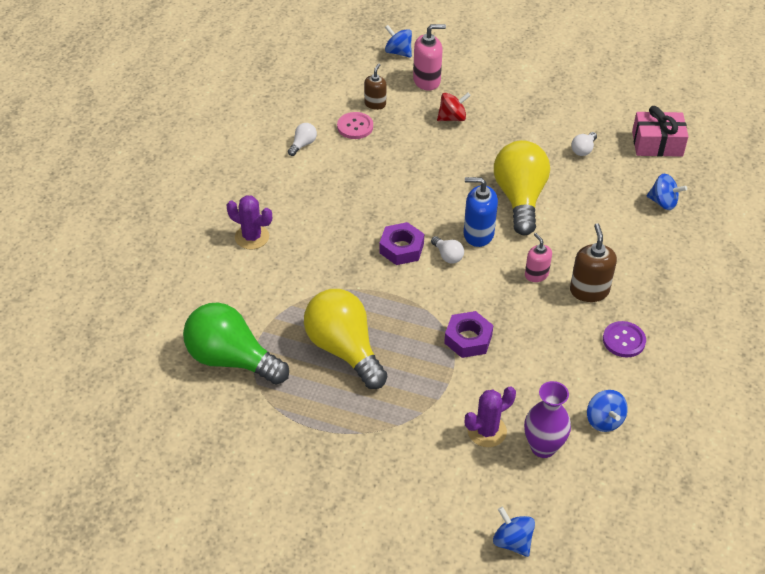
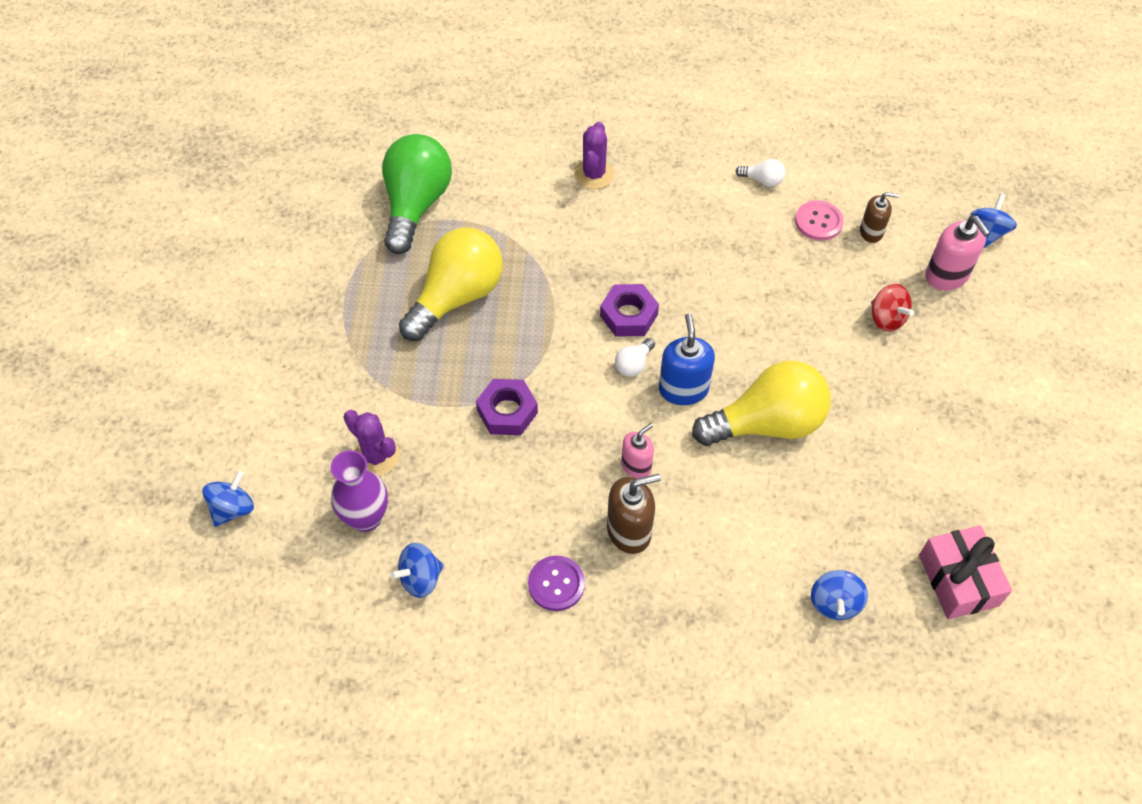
camera: 75 degrees right, 10 degrees up
white light bulb [571,132,597,156] -> none

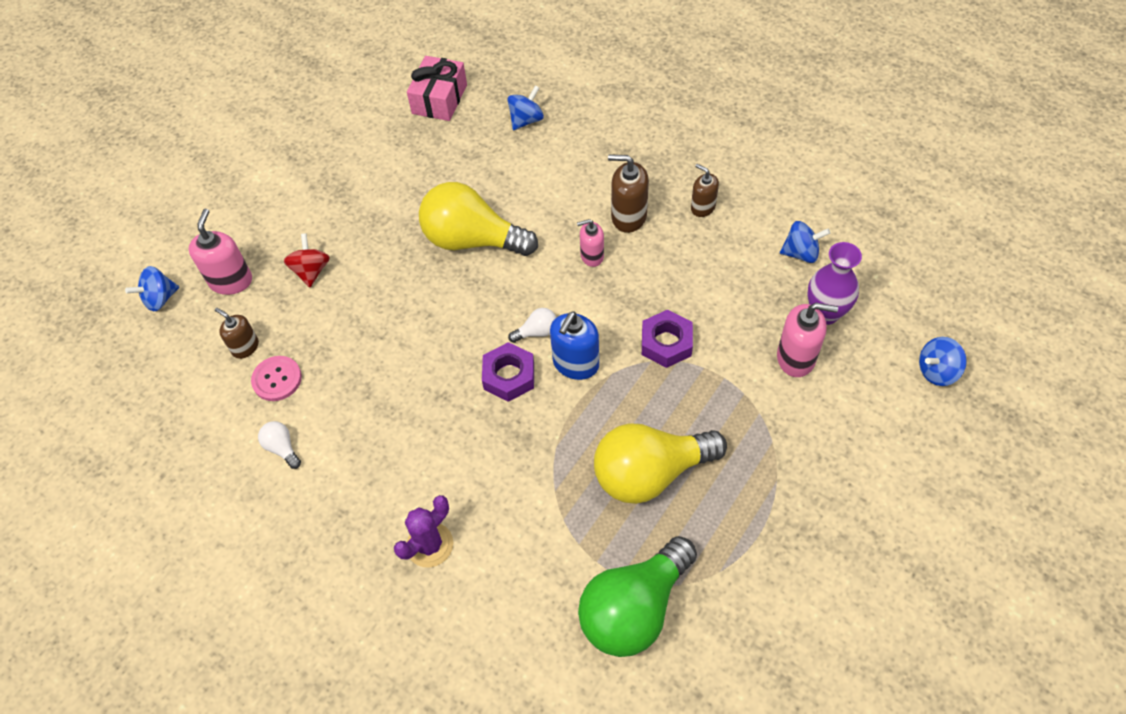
camera: 145 degrees left, 0 degrees up
purple cactus [343,410,400,476] -> pink soap dispenser [777,303,838,377]
purple button [528,556,585,611] -> brown soap dispenser [691,164,719,217]
blue soap dispenser [659,313,715,405] -> blue soap dispenser moved to [550,311,599,380]

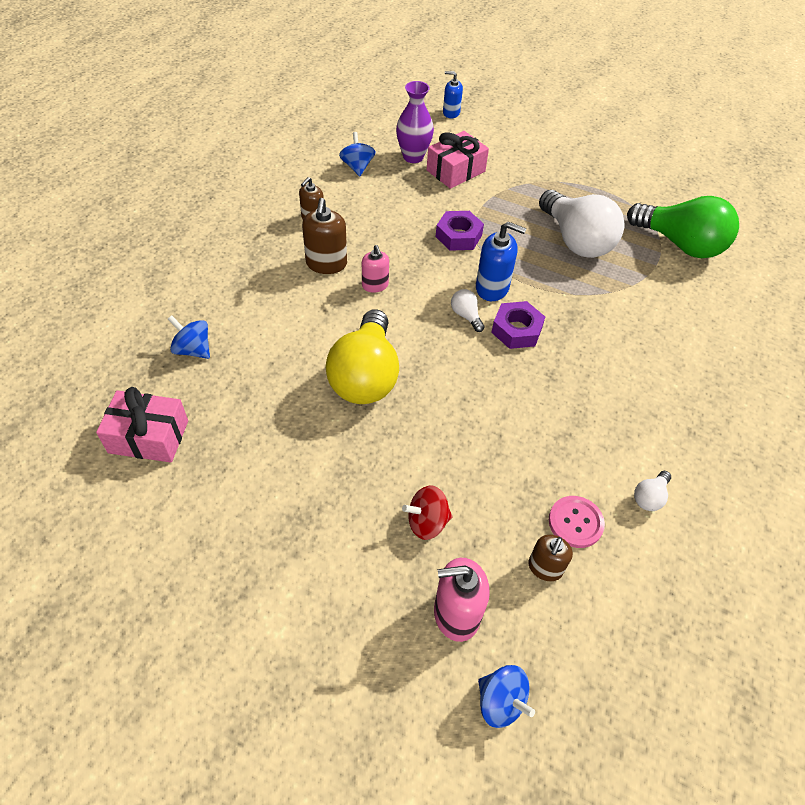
camera: 105 degrees left, 5 degrees down
purple cactus [394,495,453,568] -> none
yellow light bulb [594,424,727,504] -> white light bulb [539,190,625,258]
pink soap dispenser [777,303,838,377] -> pink gift [427,131,489,189]
blue spinning top [919,337,967,386] -> blue soap dispenser [443,71,463,118]

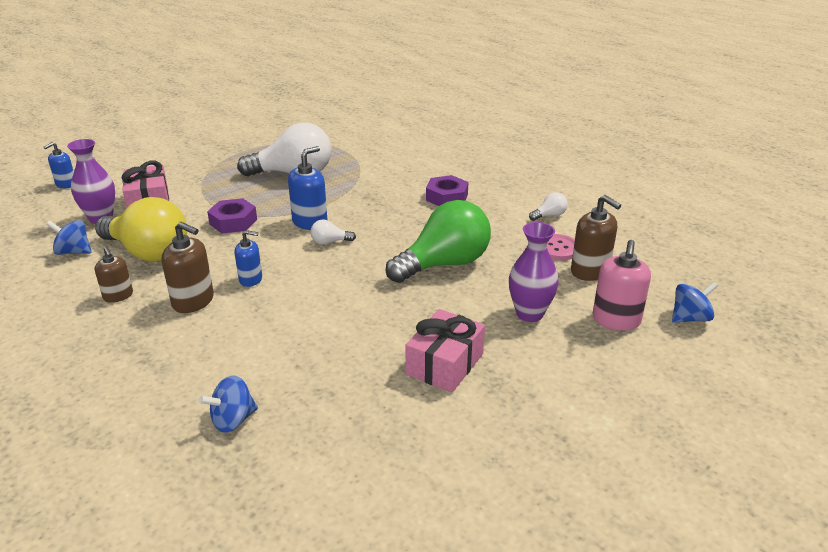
camera: 65 degrees left, 20 degrees down
pink gift [96,387,188,463] -> pink gift moved to [406,309,485,393]
yellow light bulb [325,309,399,404] -> yellow light bulb moved to [95,197,187,262]
pink soap dispenser [362,245,389,293] -> blue soap dispenser [235,230,262,287]
red spinning top [402,485,453,540] -> purple vase [509,222,559,322]
purple nut [491,301,545,349] -> purple nut moved to [426,175,468,206]
brown soap dispenser [528,535,573,581] -> brown soap dispenser [571,195,621,281], size x1.55
green light bulb [627,196,739,258] -> green light bulb moved to [385,200,491,283]
white light bulb [634,471,671,511] -> white light bulb turned 90 degrees counterclockwise [529,192,568,221]

